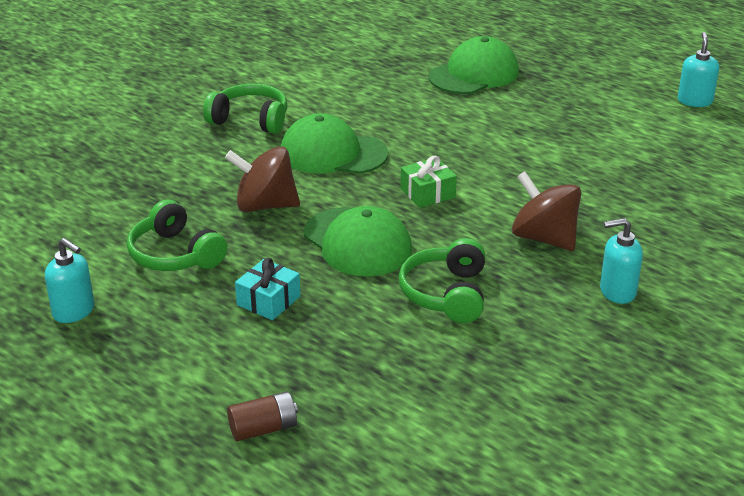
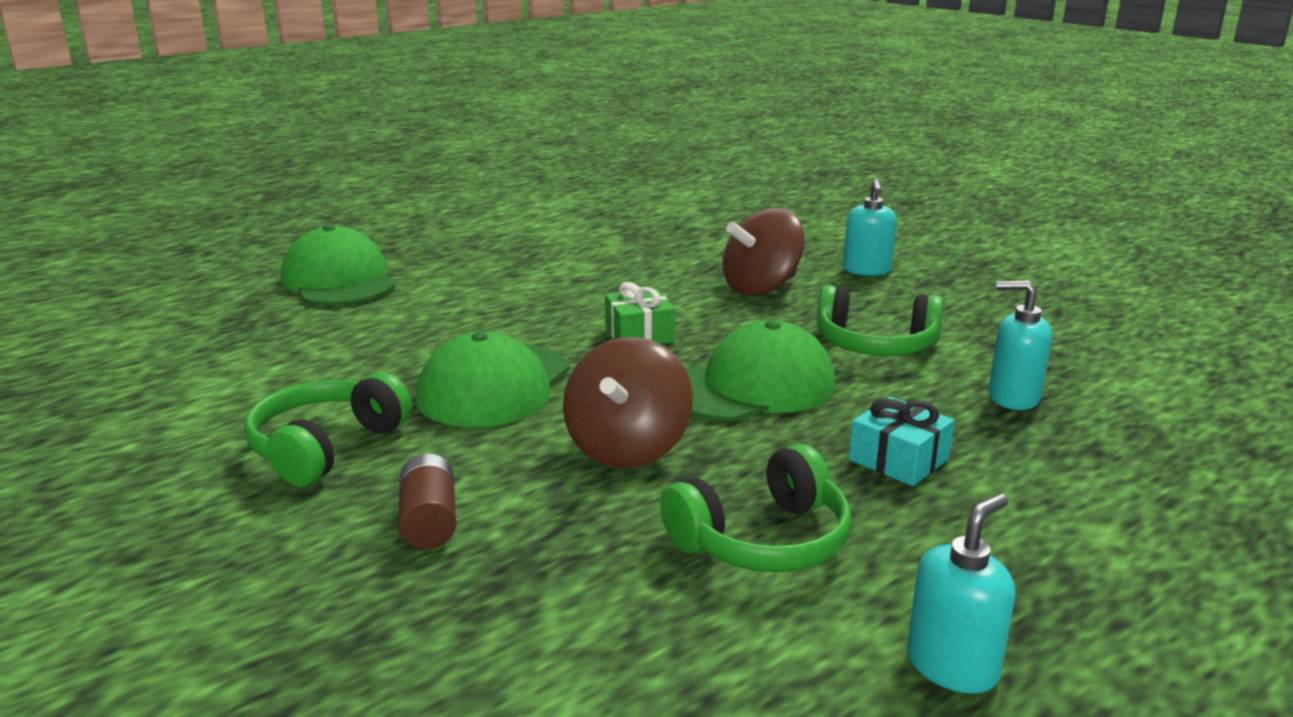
camera: 80 degrees left, 10 degrees down
brown battery [227,391,298,441] -> brown battery moved to [398,453,456,549]
turquoise soap dispenser [678,32,719,107] -> turquoise soap dispenser moved to [988,280,1052,410]

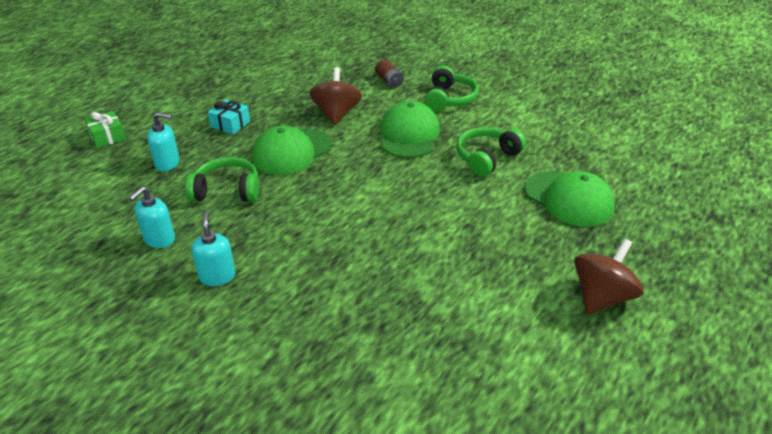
camera: 165 degrees right, 15 degrees up
green gift [605,282,675,344] -> green gift moved to [85,111,126,148]
green headphones [660,444,852,572] -> green headphones moved to [457,127,526,177]
brown spinning top [722,208,805,295] -> brown spinning top moved to [574,239,644,314]
turquoise soap dispenser [907,494,1015,694] -> turquoise soap dispenser moved to [129,187,175,248]

